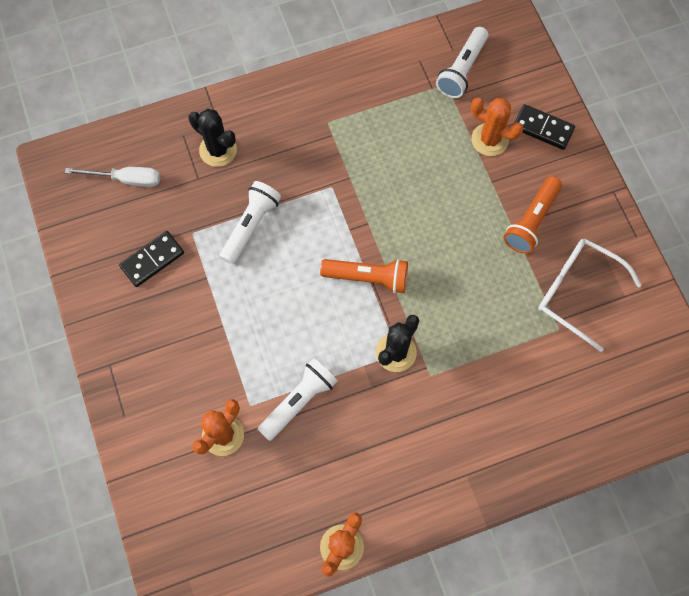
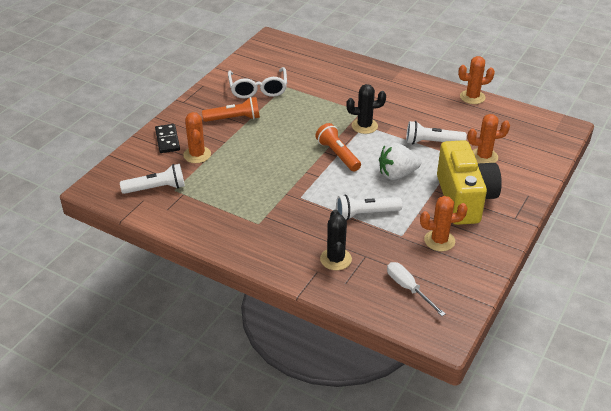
camera: 130 degrees left, 30 degrees down
black domino [119,231,184,287] -> orange cactus [420,196,468,251]
none -> white strawberry [379,142,421,180]
none -> yellow camera [437,140,502,225]

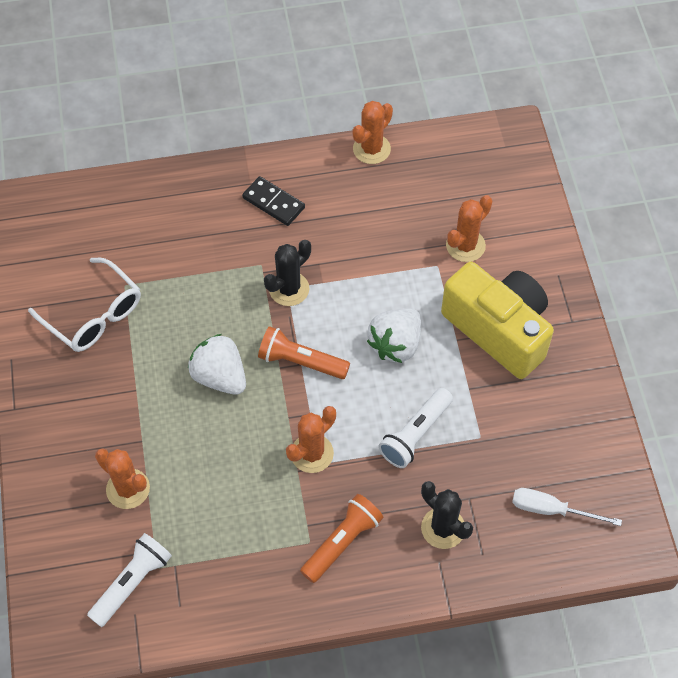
camera: 40 degrees left, 20 degrees up
black domino [155,124,180,153] -> black domino moved to [242,176,305,226]
orange flashlight [202,97,260,122] -> orange flashlight moved to [300,494,383,583]
white flashlight [406,121,467,144] -> none
orange cactus [420,196,468,251] -> orange cactus moved to [286,406,336,473]
none -> white strawberry [188,334,246,395]

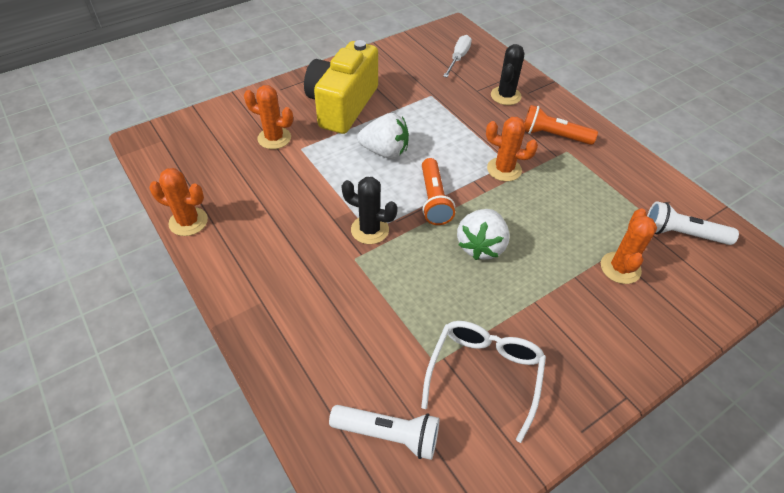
camera: 115 degrees left, 10 degrees down
black domino [242,176,305,226] -> none
white flashlight [379,388,453,468] -> white flashlight moved to [329,405,439,460]
white screwdriver [512,488,622,526] -> white screwdriver turned 150 degrees counterclockwise [443,35,472,77]

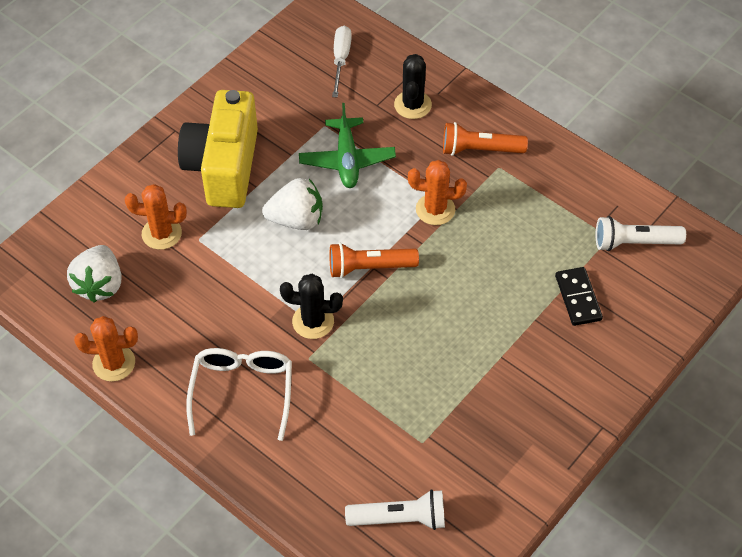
camera: 15 degrees left, 5 degrees up
white glasses [421,321,546,443] -> white glasses moved to [186,348,292,441]
orange flashlight [422,158,455,225] -> orange flashlight turned 105 degrees clockwise [330,243,419,278]
white strawberry [457,209,510,260] -> white strawberry moved to [67,245,122,303]
orange cactus [601,208,657,284] -> black domino [555,267,603,326]
none -> green plane [299,103,396,188]

